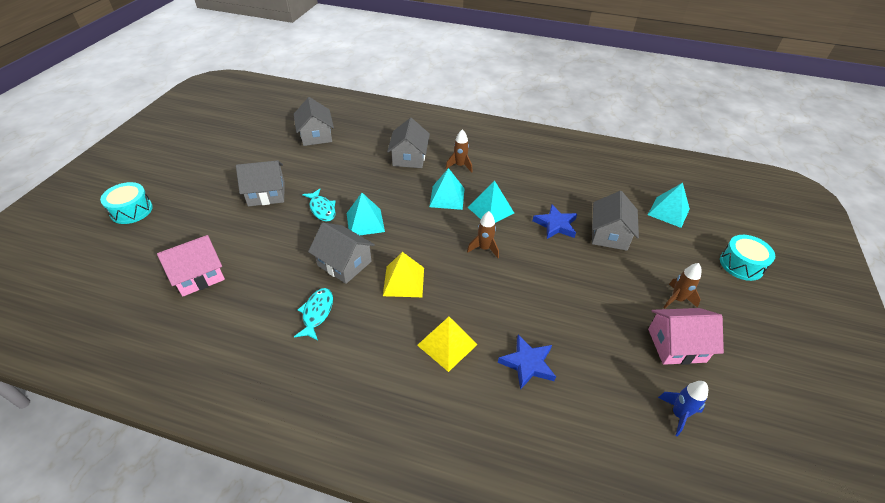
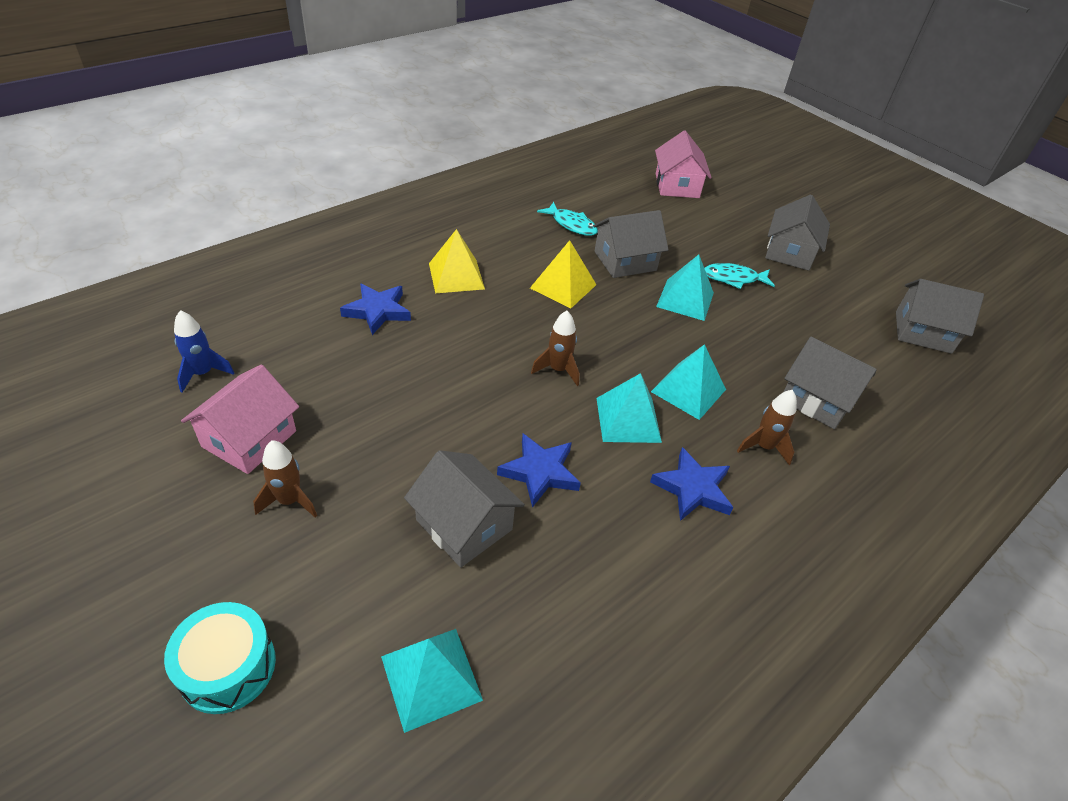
camera: 120 degrees right, 0 degrees up
turquoise drum [100,182,153,224] -> none
none -> blue star [650,447,733,521]

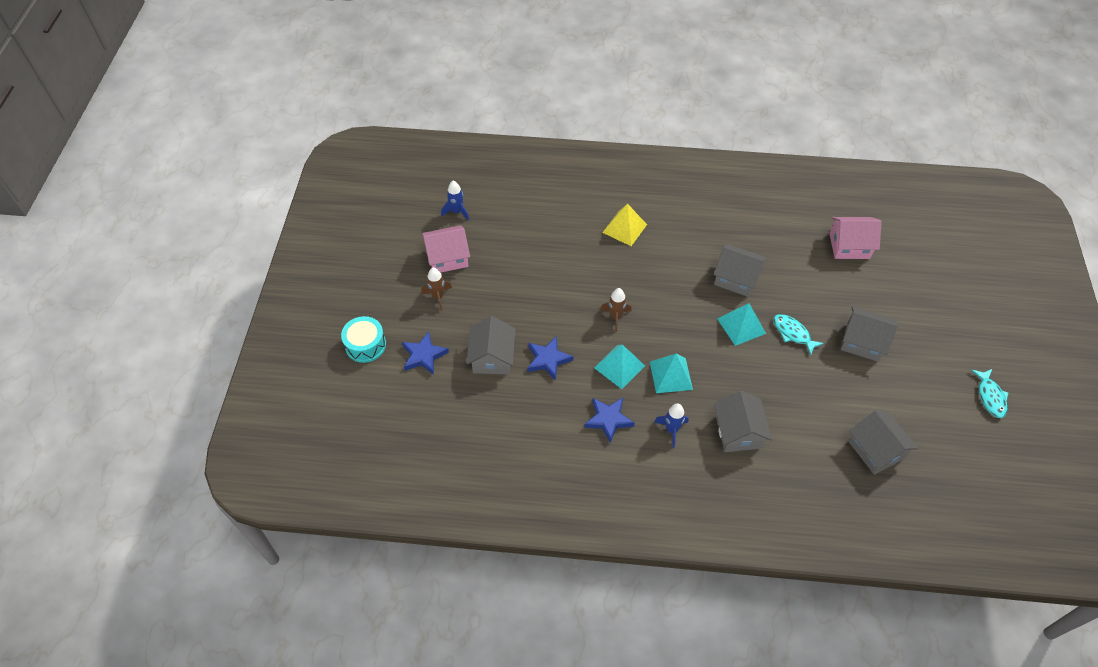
camera: 50 degrees right, 10 degrees up
blue star [340,283,411,335] -> blue star moved to [402,332,449,375]
turquoise pyramid [381,629,483,733] -> none
yellow pyramid [530,240,596,308] -> none
turquoise fish [537,202,598,236] -> turquoise fish moved to [971,369,1008,418]
pink house [655,131,712,198] -> pink house turned 45 degrees clockwise [829,217,882,259]
brown rocket [737,390,797,465] -> blue rocket [654,403,688,448]
grey house [765,195,830,271] -> grey house turned 45 degrees clockwise [841,306,898,362]

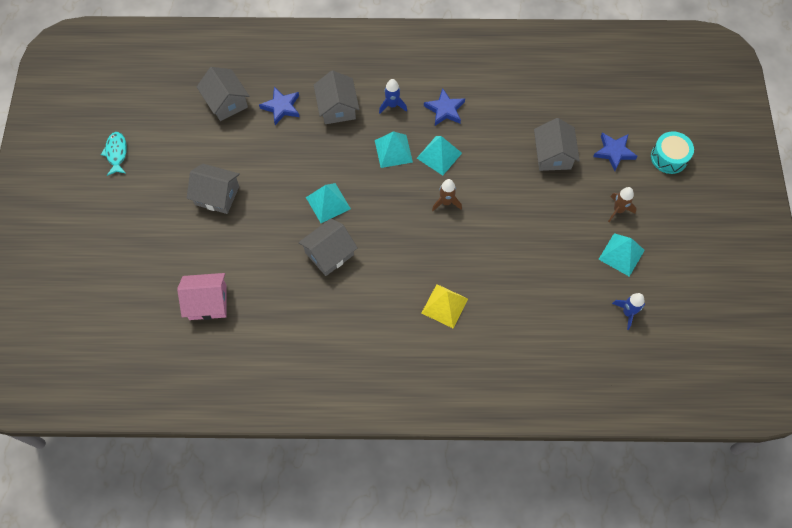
camera: 175 degrees right, 10 degrees up
pink house [422,225,470,273] -> turquoise pyramid [598,233,645,277]
blue star [527,336,574,381] -> blue star moved to [259,87,300,125]
grey house [714,244,767,297] -> grey house turned 60 degrees counterclockwise [298,219,358,276]
turquoise fish [773,314,824,355] -> none

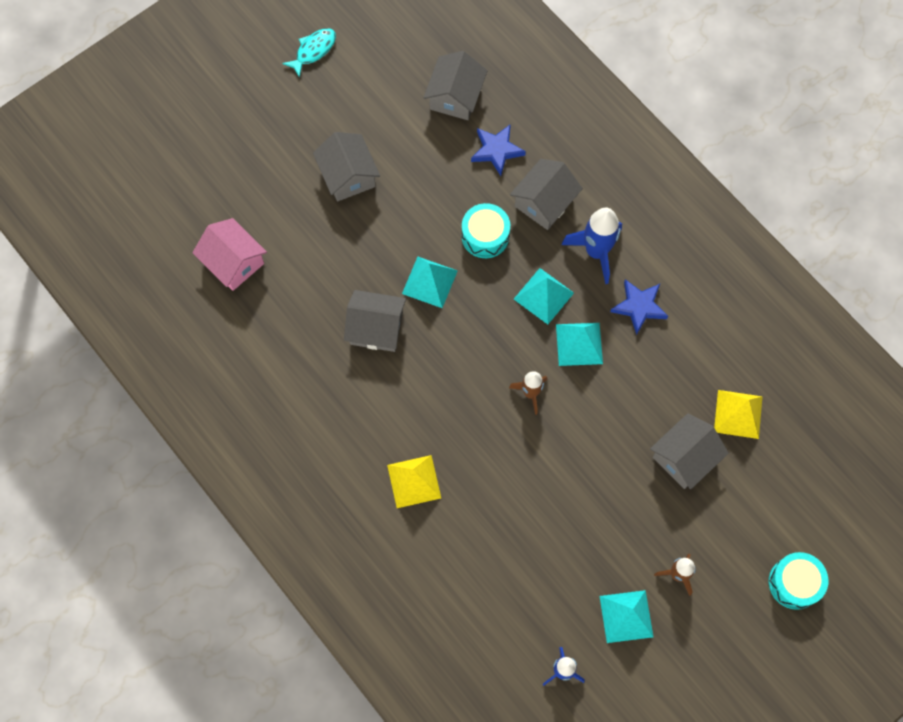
camera: 50 degrees right, 5 degrees up
blue rocket [379,79,407,114] -> blue rocket [562,207,622,284], size x1.64
blue star [593,133,638,171] -> none
none -> turquoise drum [462,203,510,258]
none -> yellow pyramid [714,390,763,439]

